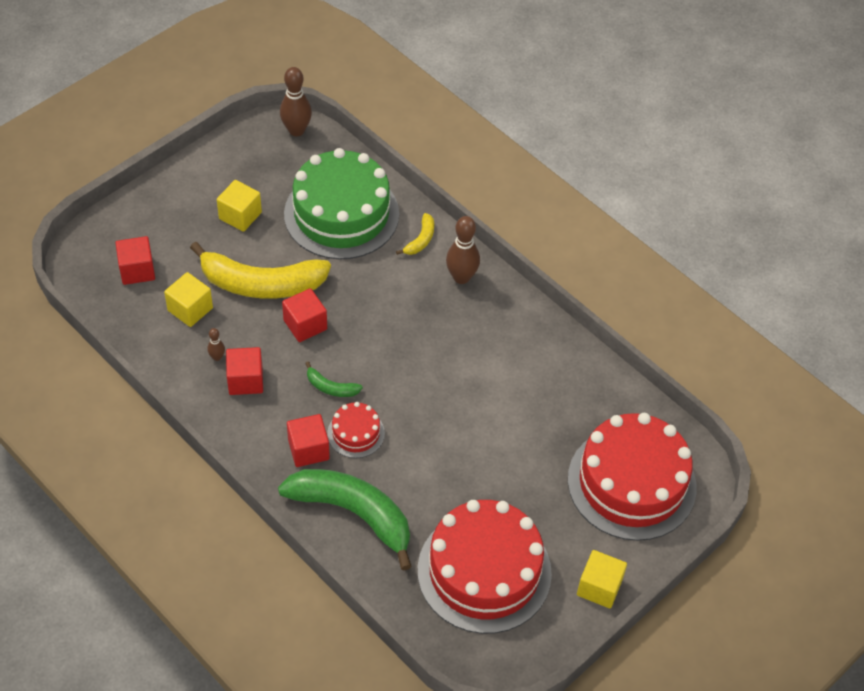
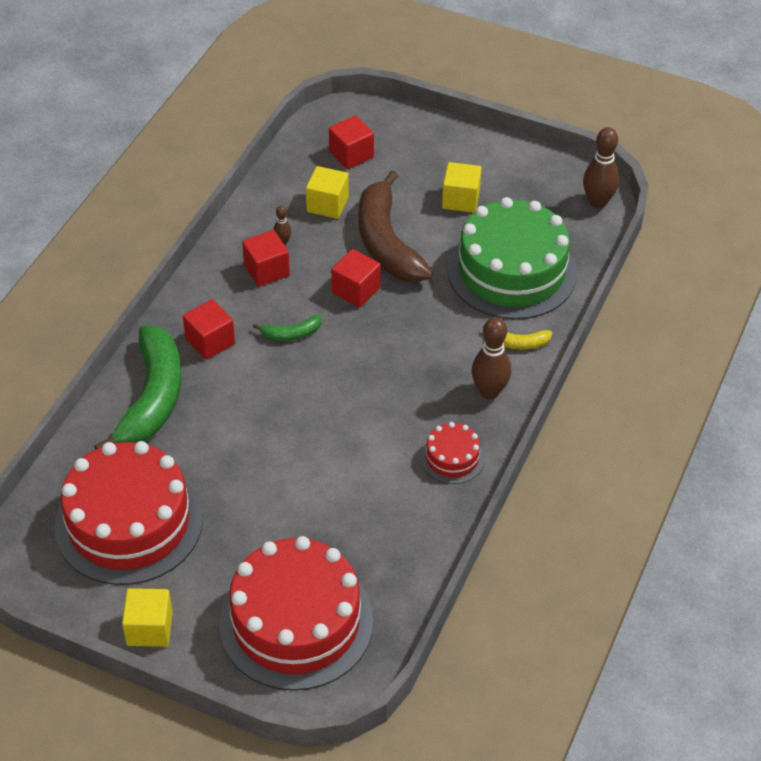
camera: 70 degrees right, 5 degrees down
yellow banana [190,242,331,299] -> brown banana [358,170,433,282]
green banana [305,362,363,397] -> green banana turned 105 degrees counterclockwise [253,315,321,341]
red cake [327,402,385,458] -> red cake moved to [420,422,485,484]

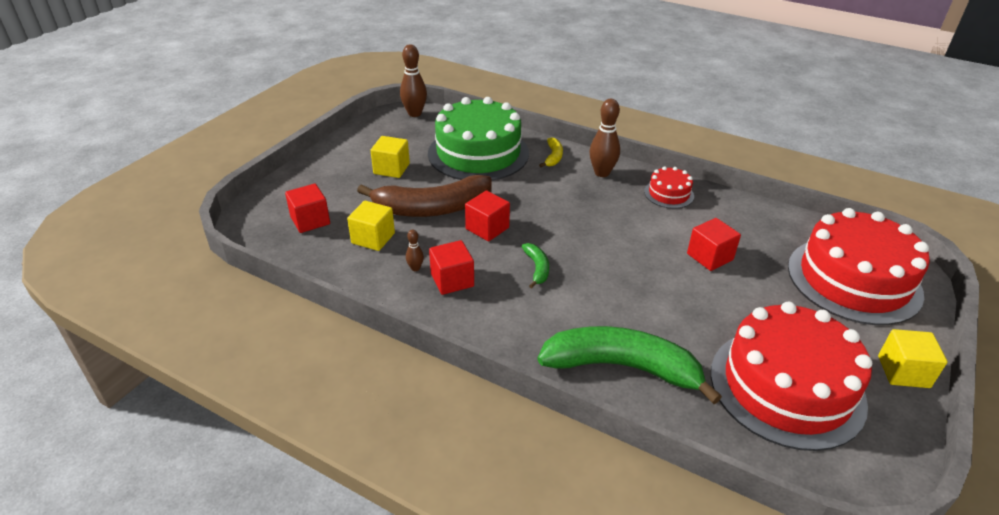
camera: 85 degrees left, 10 degrees down
red cube [183,299,235,360] -> red cube moved to [687,218,741,271]

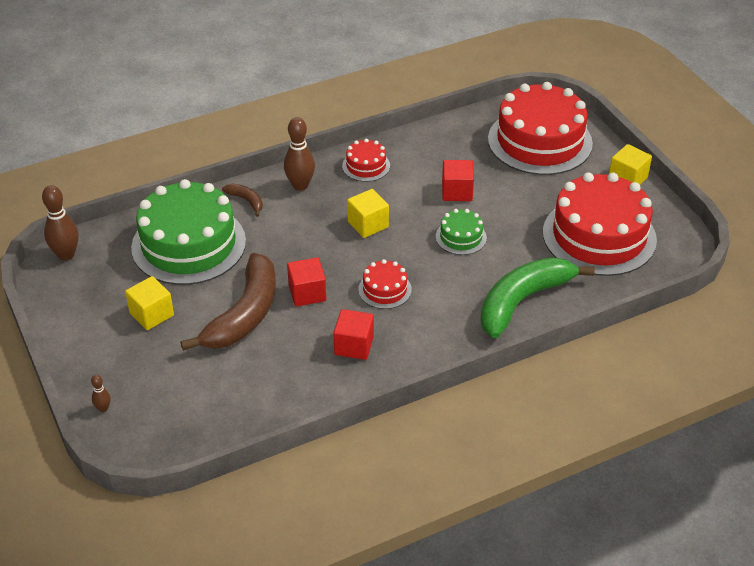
camera: 55 degrees left, 5 degrees up
red cube [285,184,330,233] -> none
yellow cube [347,201,395,251] -> yellow cube moved to [347,189,389,238]
brown bowling pin [406,229,424,271] -> brown bowling pin moved to [91,375,111,412]
green banana [522,243,549,288] -> red cake [358,259,412,309]
yellow banana [539,138,563,167] -> brown banana [222,184,263,217]
none -> green cake [436,209,487,255]

